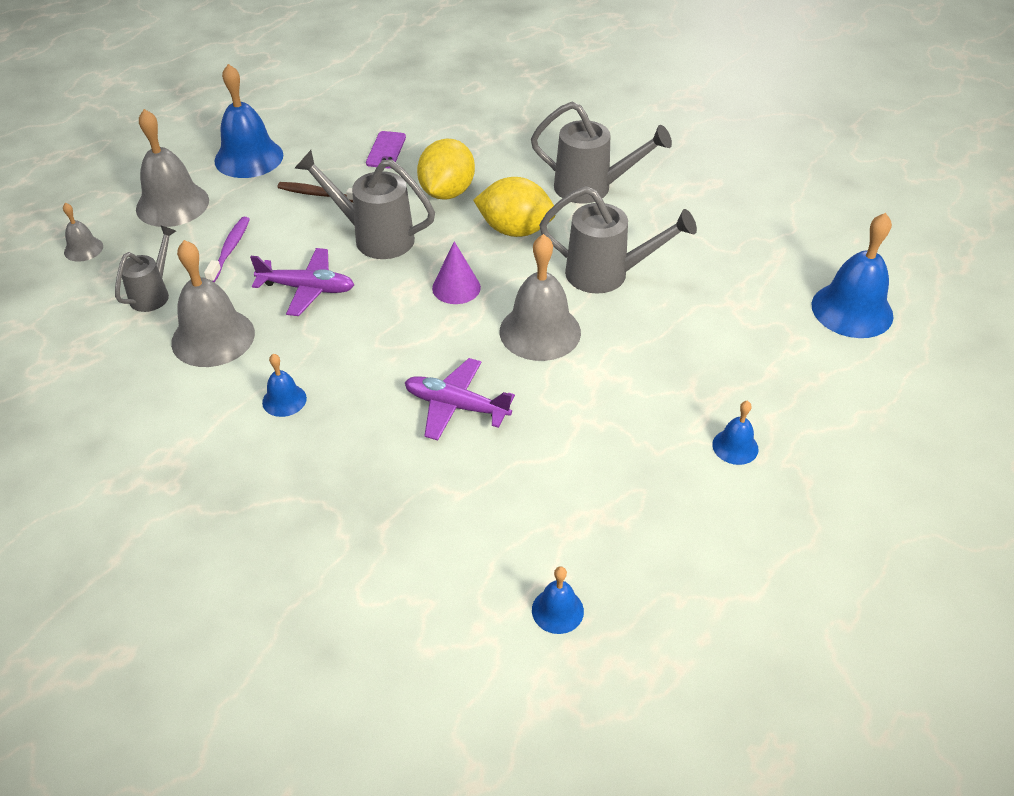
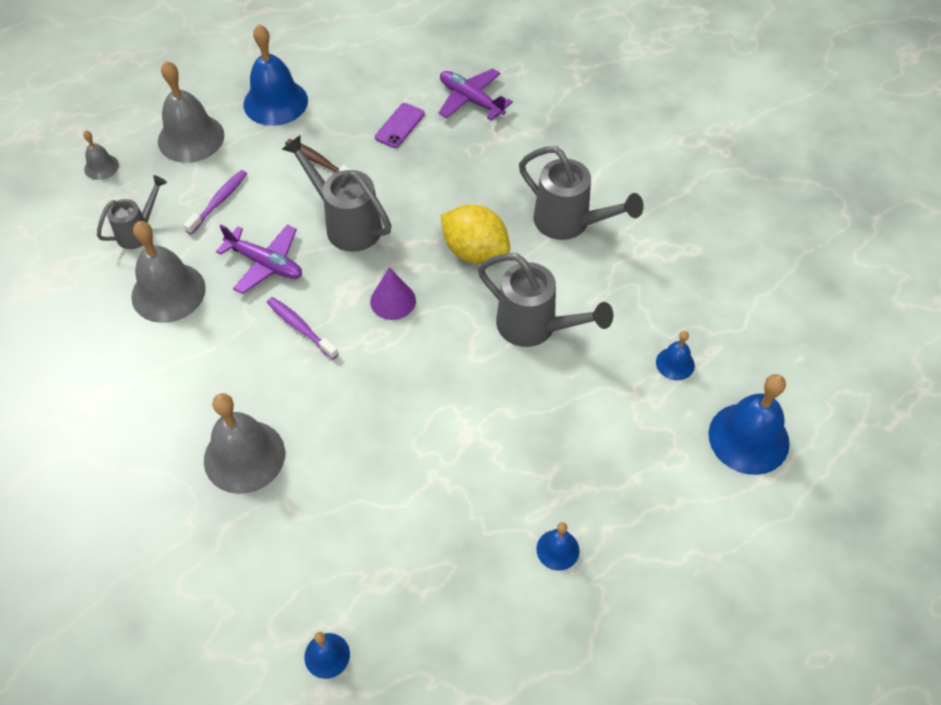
camera: 20 degrees right, 10 degrees up
blue bell [262,354,307,417] -> blue bell moved to [656,331,695,380]
purple plane [405,358,515,441] -> purple plane moved to [439,69,513,120]
yellow lemon [417,138,475,200] -> none
grey bell [499,234,581,361] -> grey bell moved to [204,393,285,494]
none -> purple toothbrush [267,297,338,360]

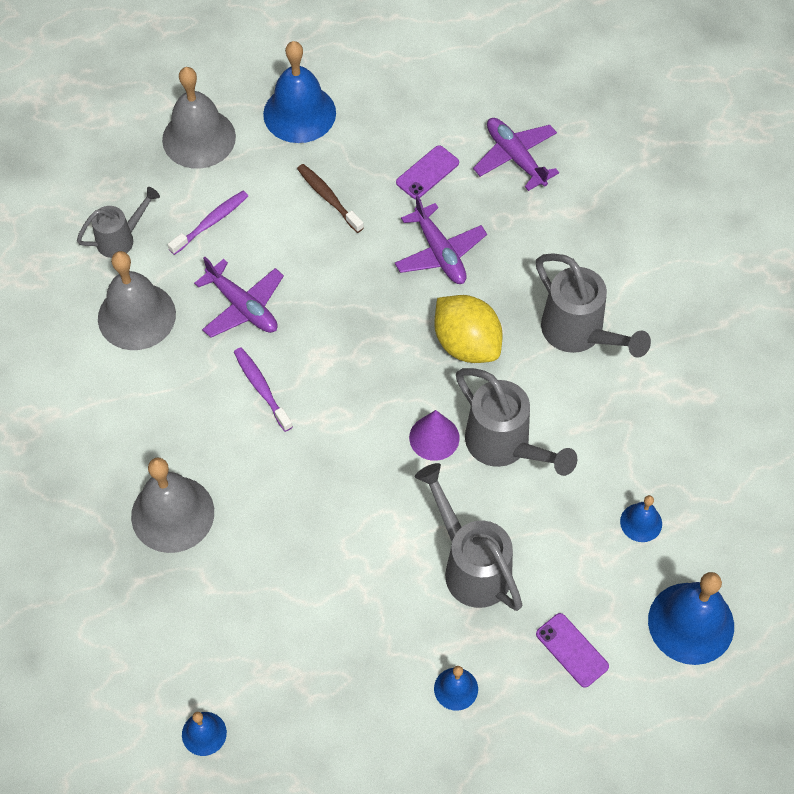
camera: 15 degrees right, 5 degrees up
grey bell [83,130,119,180] -> none
grey watering can [282,135,392,252] -> grey watering can moved to [415,463,522,611]
purple cone [370,267,416,320] -> purple cone moved to [409,410,460,461]
none -> purple plane [395,195,487,284]
none -> purple phone [536,613,609,688]

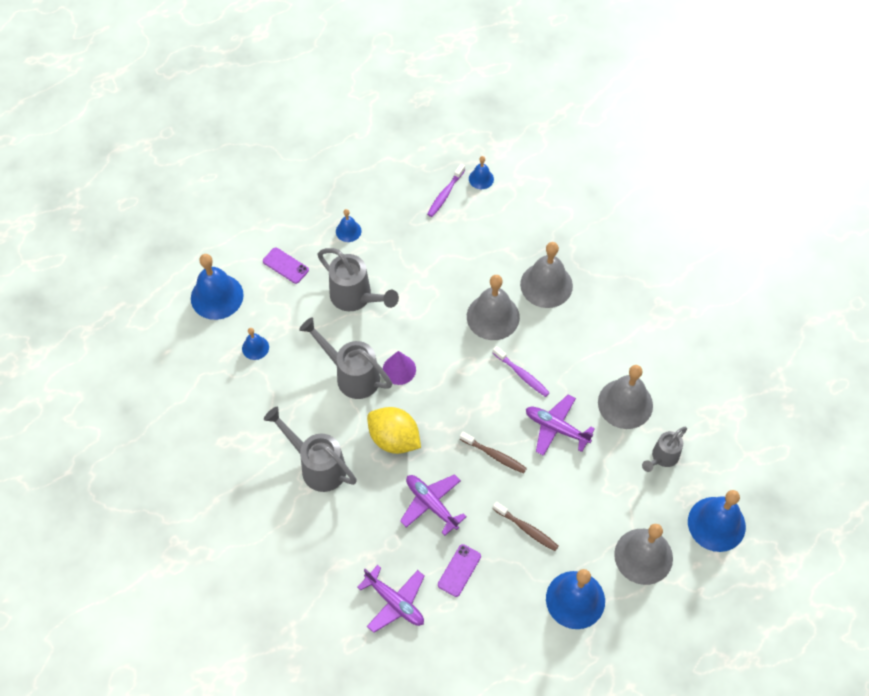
camera: 165 degrees right, 0 degrees up
purple toothbrush [168,191,248,255] -> purple toothbrush moved to [427,164,465,217]
none -> brown toothbrush [460,431,527,474]
none -> grey bell [467,275,520,340]
none -> blue bell [688,490,746,552]

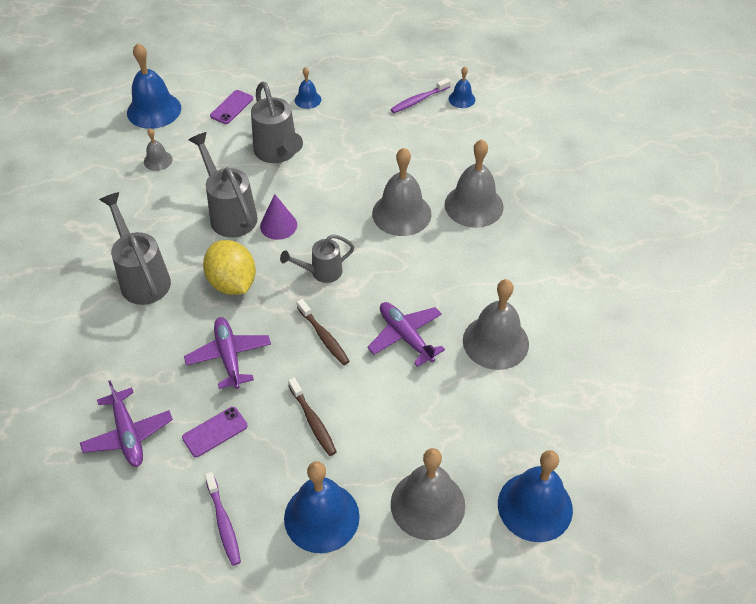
camera: 25 degrees right, 10 degrees down
blue bell [242,328,269,360] -> grey bell [144,128,172,171]
purple phone [263,247,309,284] -> purple phone turned 60 degrees clockwise [210,90,253,124]
purple toothbrush [493,346,550,397] -> purple toothbrush moved to [205,472,241,566]
grey watering can [642,427,687,472] -> grey watering can moved to [280,234,354,283]

